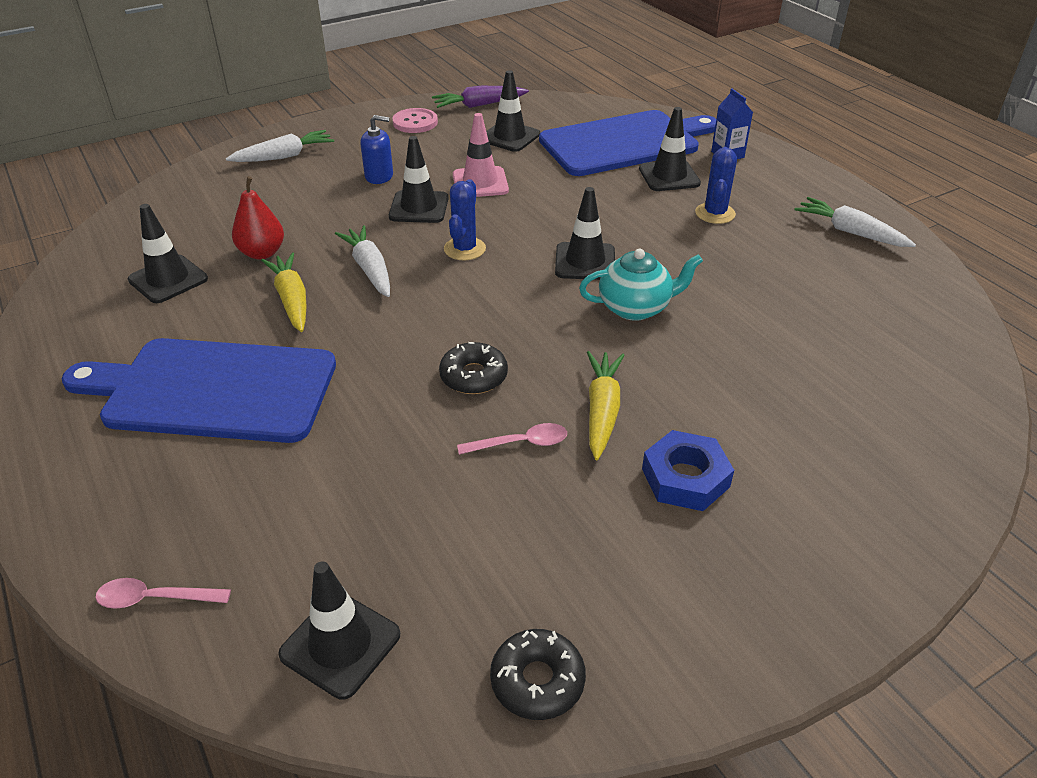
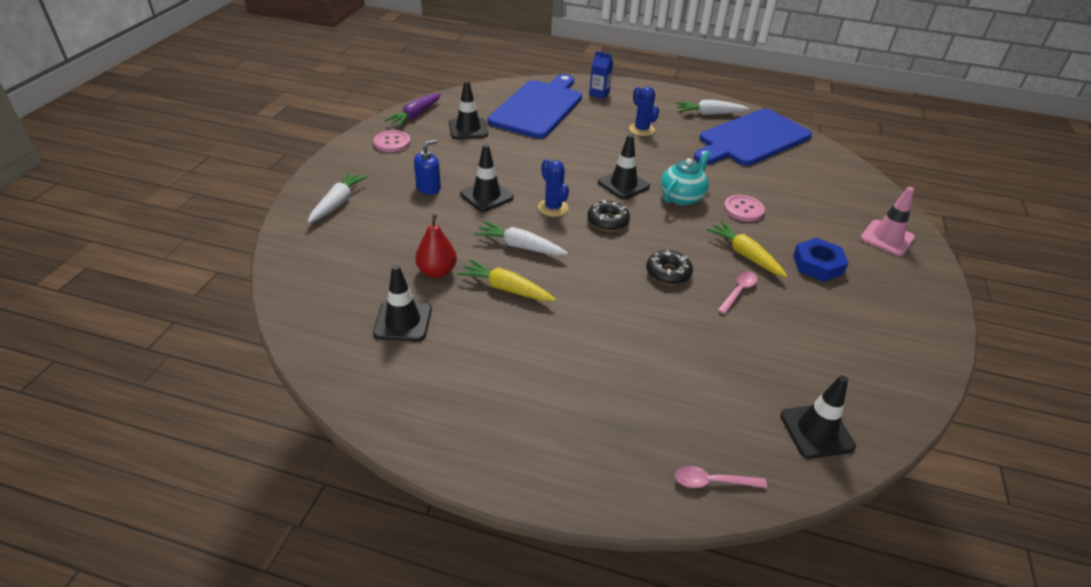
camera: 45 degrees left, 0 degrees up
blue cutting board [61,338,336,443] -> blue cutting board moved to [694,109,812,166]
pink spoon [95,578,231,609] -> pink spoon turned 45 degrees clockwise [675,466,767,488]
pink traffic cone [453,113,509,197] -> pink traffic cone moved to [860,187,915,256]
black donut [490,629,586,720] -> black donut moved to [587,200,630,231]
black traffic cone [639,107,701,191] -> none
none -> pink button [724,195,765,222]

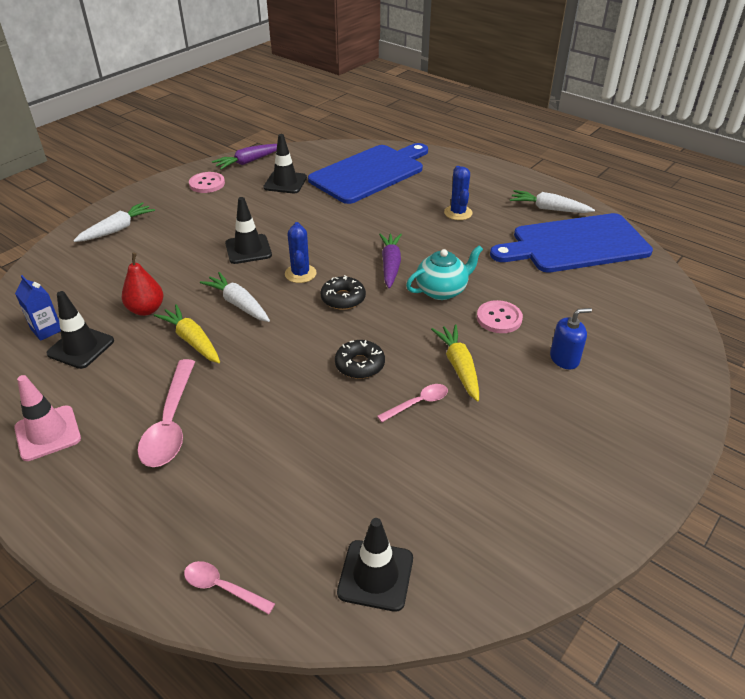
camera: 25 degrees right, 0 degrees up
blue soap dispenser [414,140,441,195] -> blue soap dispenser moved to [550,308,592,369]
blue carton [589,51,613,99] -> blue carton moved to [15,275,61,341]
black traffic cone [598,134,650,200] -> purple carrot [379,233,402,288]
blue nut [793,238,849,282] -> none
pink traffic cone [860,187,915,256] -> pink traffic cone moved to [14,375,81,461]
none -> pink spoon [137,359,195,467]

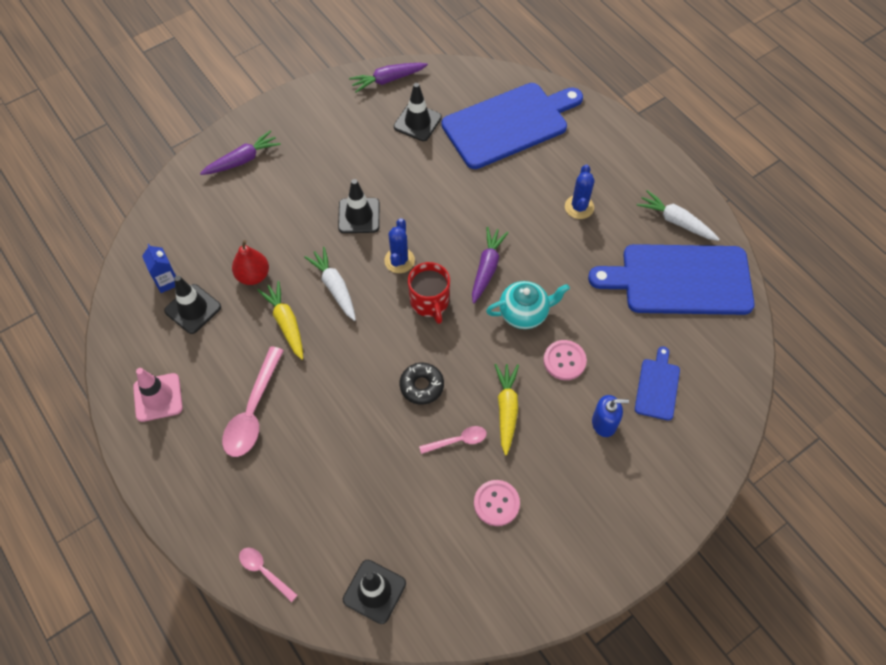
camera: 15 degrees right, 20 degrees up
white carrot [73,202,155,242] -> purple carrot [200,130,281,175]
pink button [189,172,225,193] -> pink button moved to [474,480,520,526]
black donut [321,275,366,310] -> red mug [408,262,450,324]
none -> blue cutting board [635,346,680,421]

